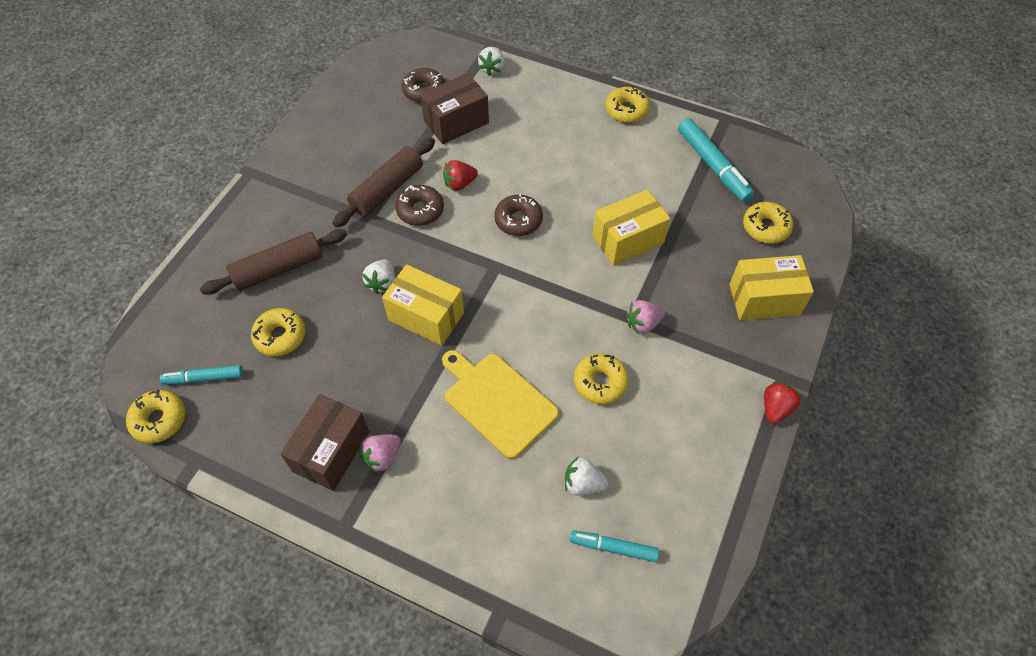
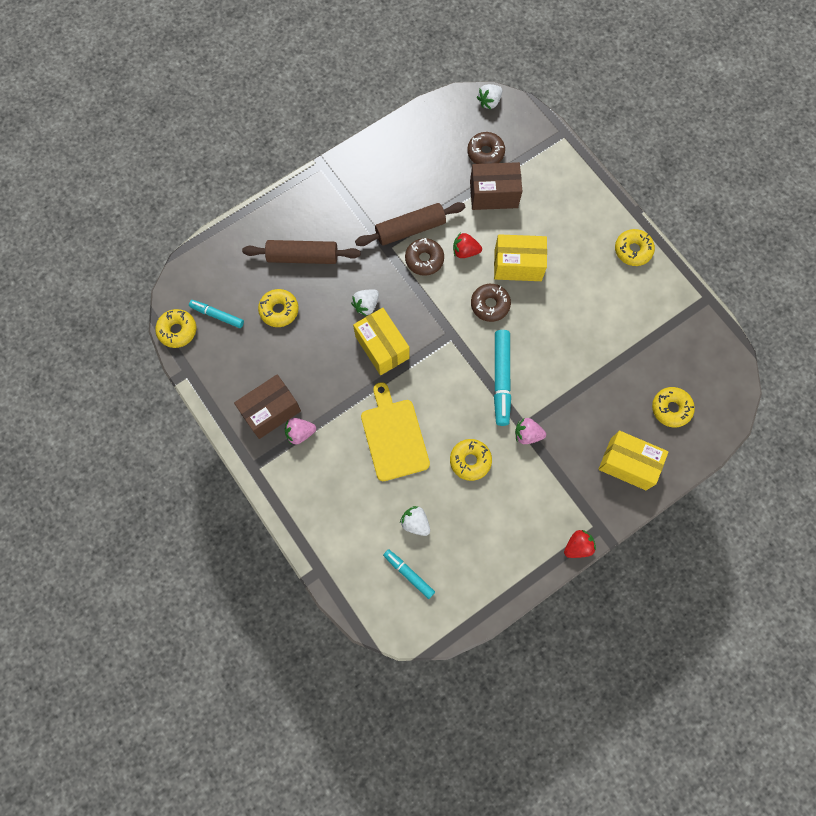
camera: 30 degrees right, 15 degrees up
white strawberry [478,47,505,76] -> white strawberry moved to [477,84,502,109]
yellow box [592,189,670,266] -> yellow box moved to [494,234,547,281]
turquoise marker [678,118,755,202] -> turquoise marker moved to [494,330,511,426]

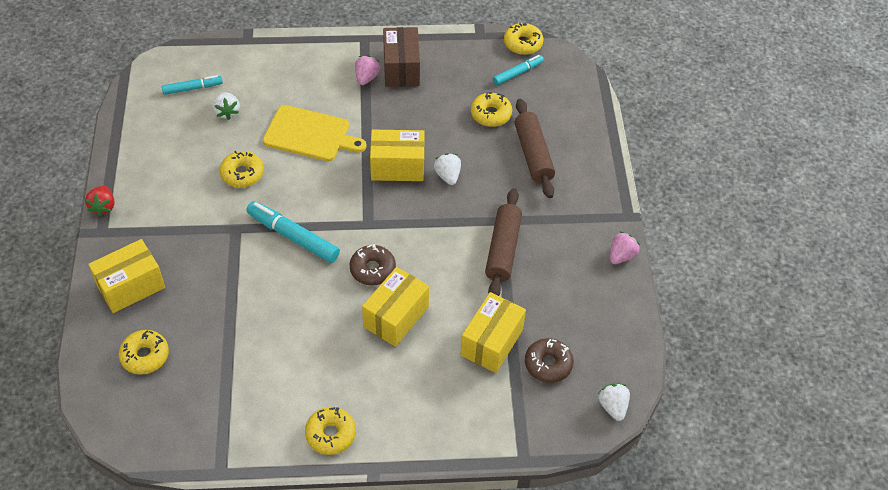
camera: 120 degrees right, 20 degrees down
brown rolling pin [242,240,361,264] -> brown rolling pin turned 45 degrees counterclockwise [515,99,555,198]
white strawberry [400,506,430,536] -> white strawberry turned 90 degrees clockwise [213,92,240,120]
brown donut [405,238,444,276] -> none
red strawberry [453,233,482,258] -> none
brown box [470,162,522,210] -> yellow box [461,292,526,373]
pink strawberry [515,418,546,444] -> pink strawberry moved to [610,232,640,264]

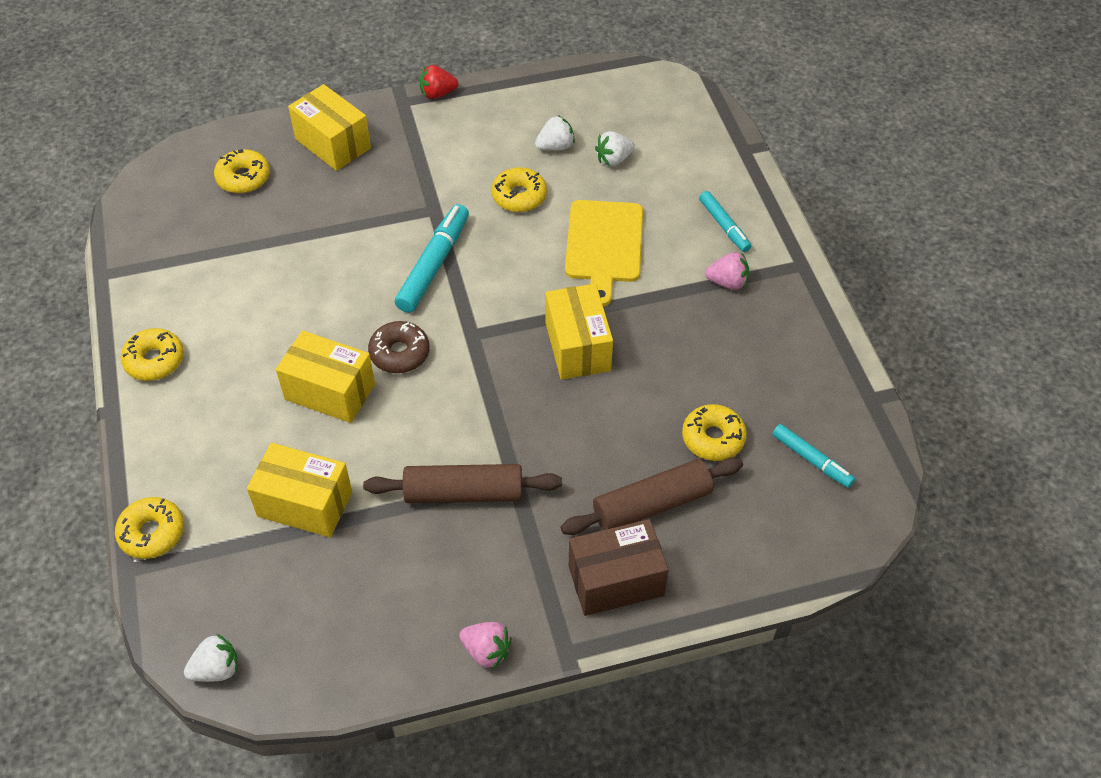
camera: 80 degrees right, 0 degrees up
turquoise marker [162,75,223,95] -> turquoise marker moved to [699,191,751,252]
brown box [383,27,420,87] -> brown box moved to [569,519,669,616]
white strawberry [434,153,461,185] -> white strawberry moved to [535,115,575,151]
yellow donut [504,23,543,55] -> yellow donut moved to [115,497,184,559]
brown donut [525,338,574,383] -> none

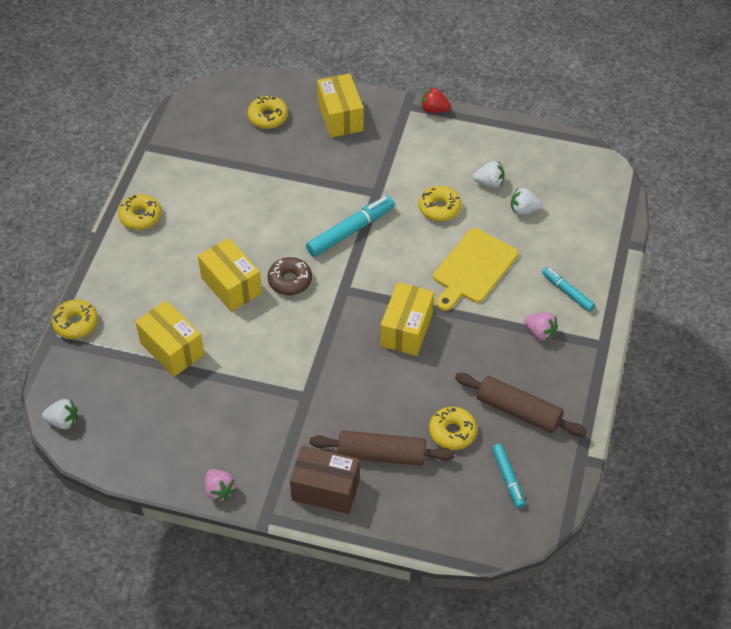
camera: 30 degrees right, 0 degrees up
brown rolling pin [363,464,562,503] -> brown rolling pin moved to [455,373,587,437]
turquoise marker [699,191,751,252] -> turquoise marker turned 135 degrees clockwise [542,267,595,312]

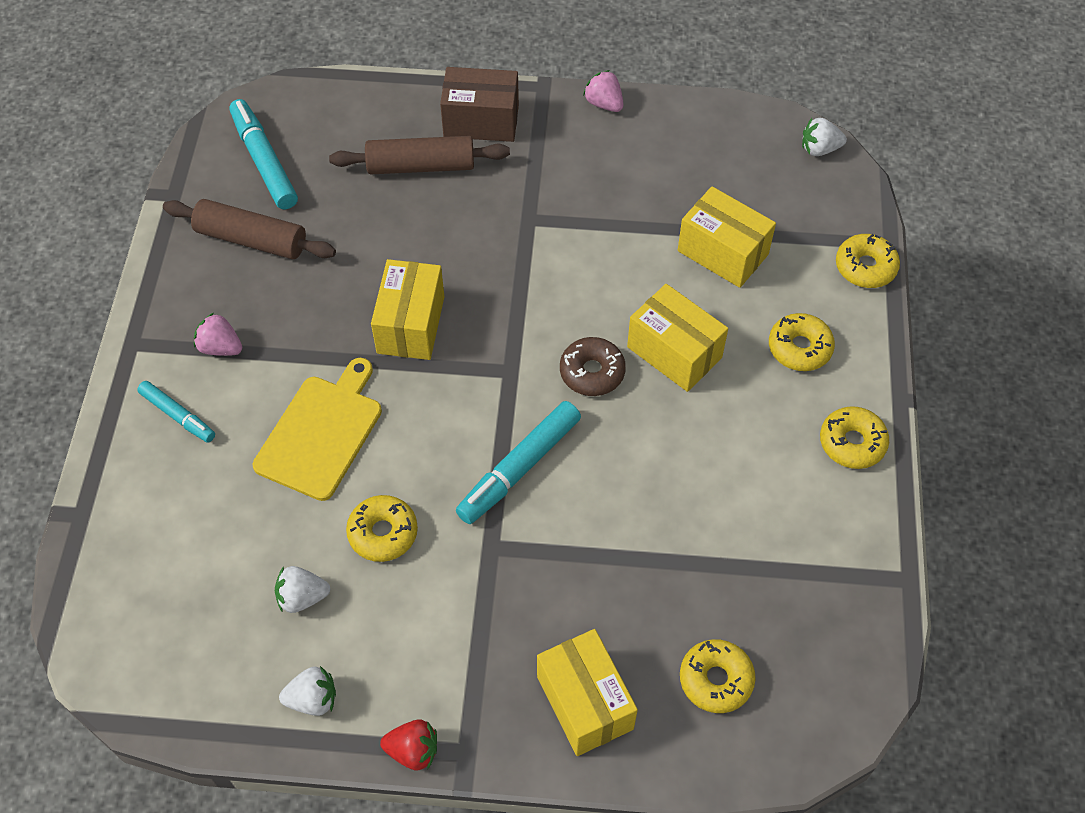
camera: 170 degrees right, 5 degrees up
yellow donut [429,407,477,450] -> yellow donut moved to [769,313,835,371]
turquoise marker [492,444,525,508] -> turquoise marker [229,99,298,210], size x1.64
white strawberry [511,188,543,215] -> white strawberry moved to [279,666,336,716]

